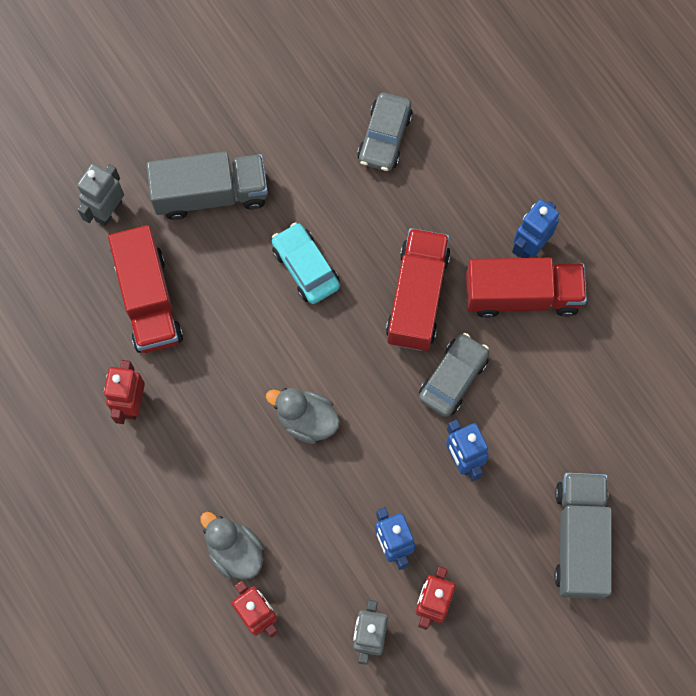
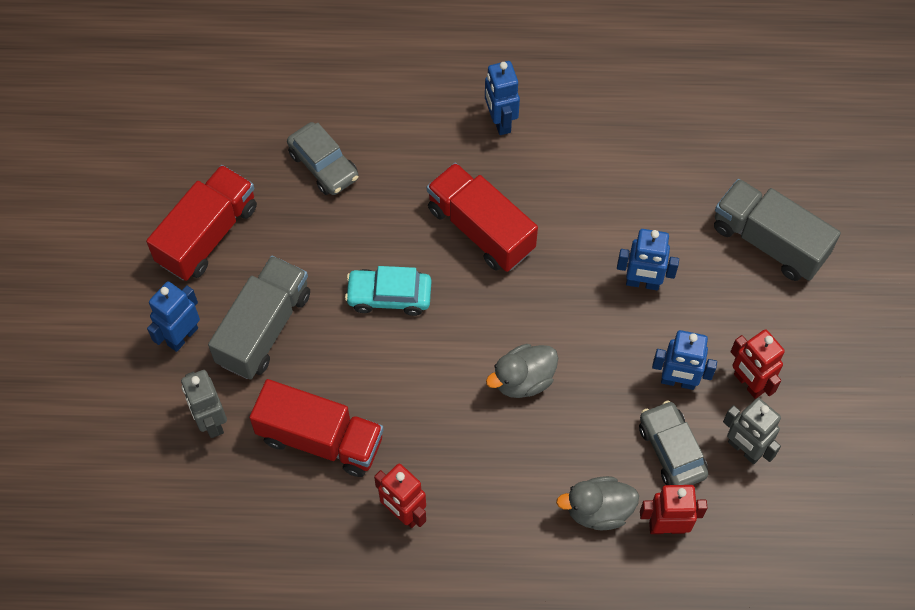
camera: 55 degrees left, 10 degrees down
grey car [419,333,489,417] -> grey car moved to [639,400,708,485]
red truck [466,258,587,318] -> red truck moved to [146,165,257,281]
none -> blue robot [147,281,200,352]

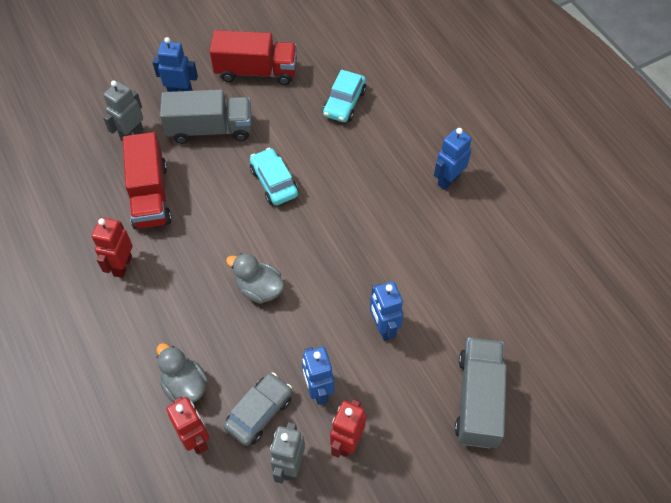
camera: 60 degrees right, 5 degrees down
grey car [287,122,359,195] -> turquoise car [323,69,366,122]
red truck [427,163,538,272] -> none

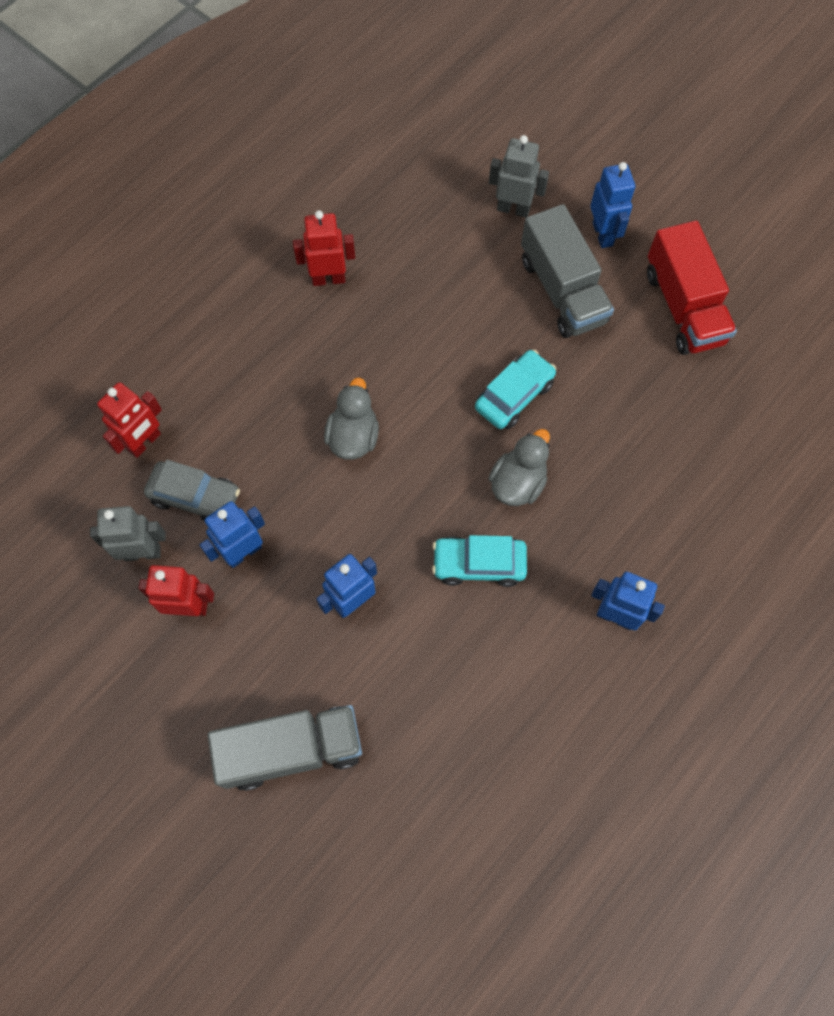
camera: 70 degrees right, 10 degrees up
red truck [123,132,172,229] -> none
grey duck [156,343,208,403] -> grey duck moved to [489,429,550,506]
turquoise car [323,69,366,122] -> turquoise car moved to [432,535,527,587]

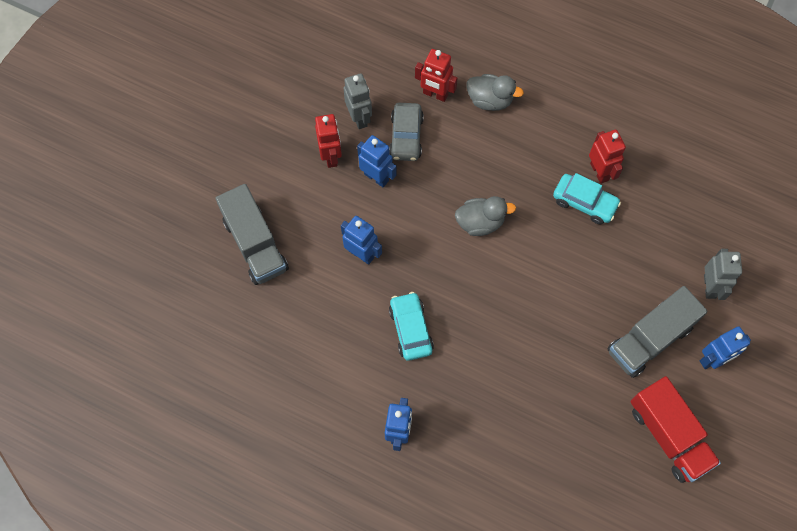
camera: 75 degrees right, 0 degrees up
turquoise car [475,350,556,429] -> turquoise car moved to [553,173,621,225]
grey duck [489,429,550,506] -> grey duck moved to [466,74,524,111]
red truck [647,221,737,355] -> red truck turned 90 degrees counterclockwise [630,376,721,483]

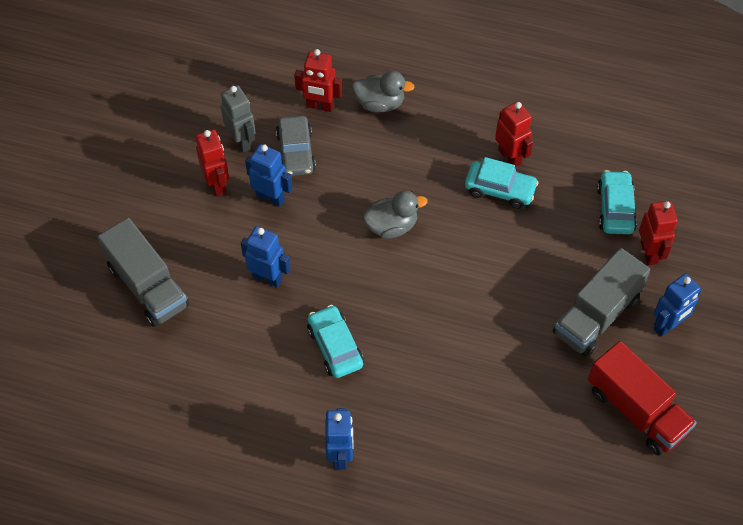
camera: 10 degrees left, 10 degrees down
grey robot [704,249,742,300] -> red robot [639,201,678,265]
none -> turquoise car [597,170,637,234]

